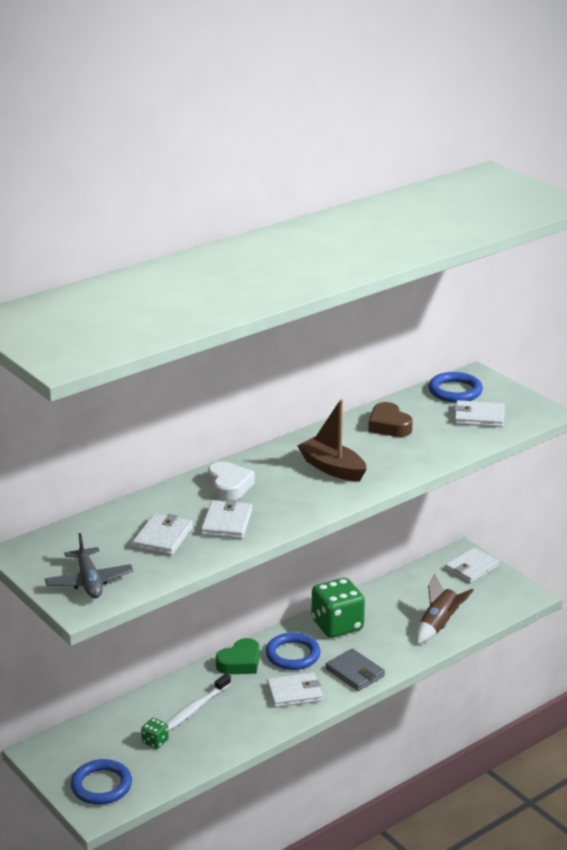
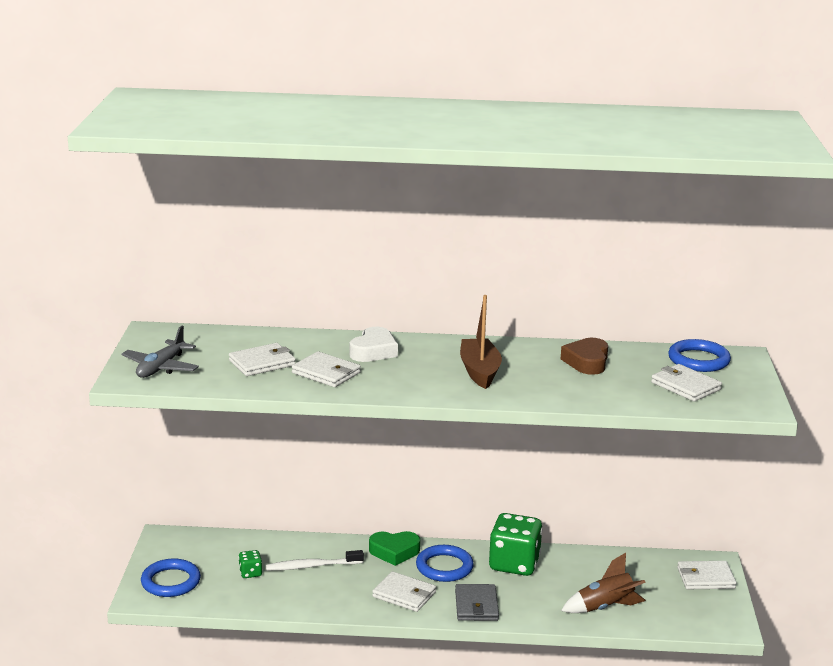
camera: 40 degrees right, 5 degrees down
white wallet [201,499,252,539] -> white wallet turned 75 degrees clockwise [292,351,361,387]

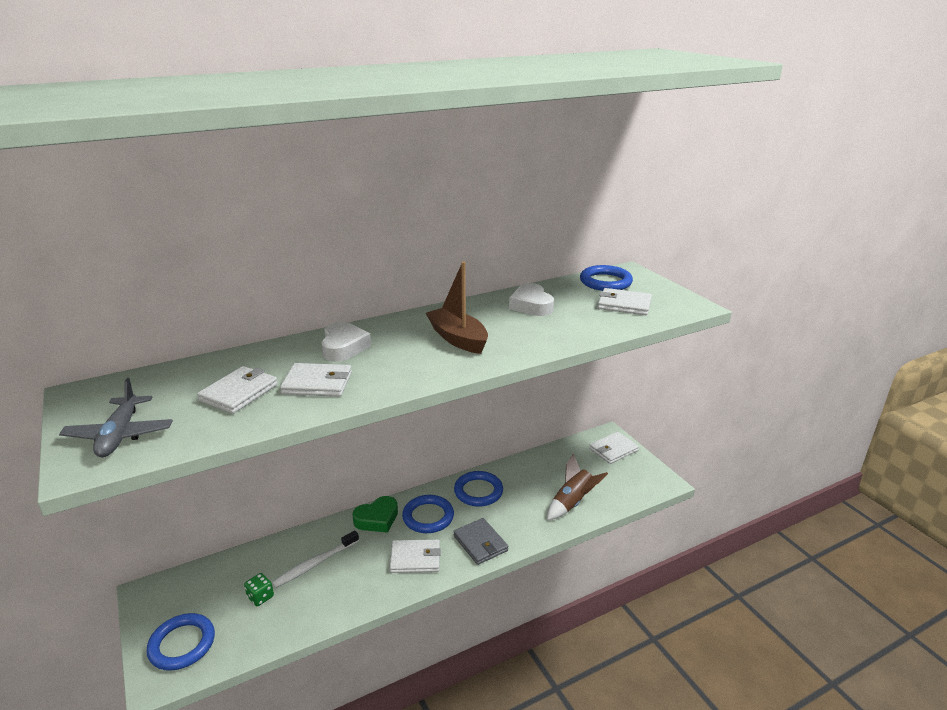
camera: 30 degrees left, 5 degrees up
green dice [489,513,542,576] -> blue ring [454,471,503,507]
brown heart [561,338,608,375] -> white heart [509,283,554,316]

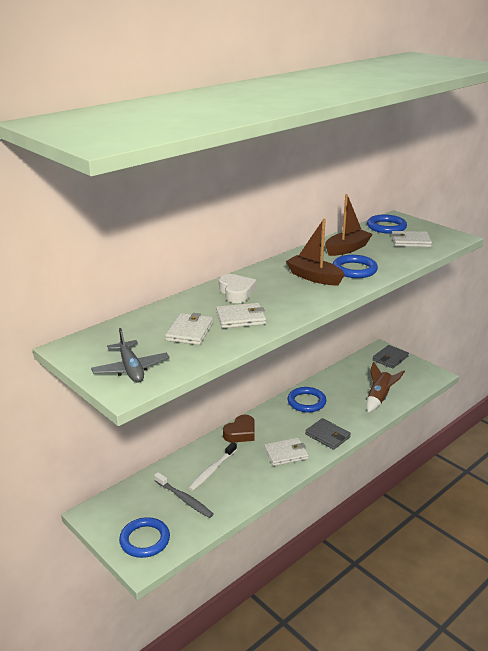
camera: 15 degrees left, 0 degrees up
green dice [244,573,274,606] -> grey toothbrush [154,472,213,518]
green heart [352,496,398,533] -> brown heart [223,415,255,442]
blue ring [402,495,454,533] -> blue ring moved to [333,255,378,278]
white heart [509,283,554,316] -> brown boat [325,194,373,256]
white wallet [589,432,639,464] -> grey wallet [372,345,409,368]

